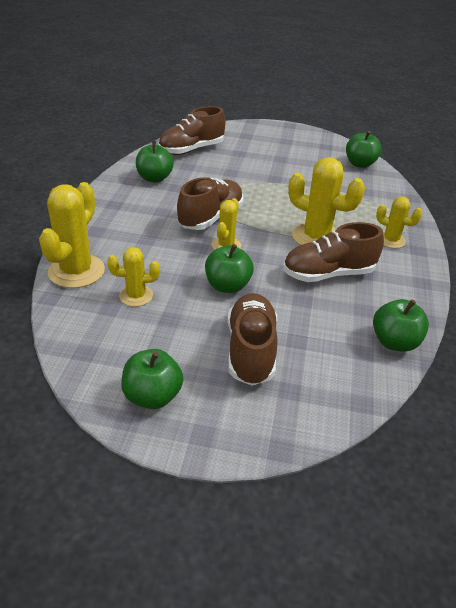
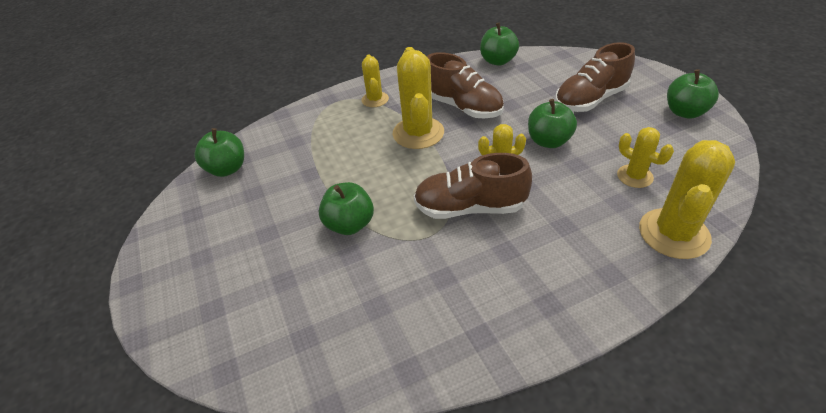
camera: 120 degrees left, 5 degrees up
yellow cactus [39,182,105,288] -> yellow cactus turned 45 degrees counterclockwise [639,140,735,259]
green apple [136,141,174,182] -> green apple moved to [319,182,374,235]
brown shoe [158,106,226,155] -> none

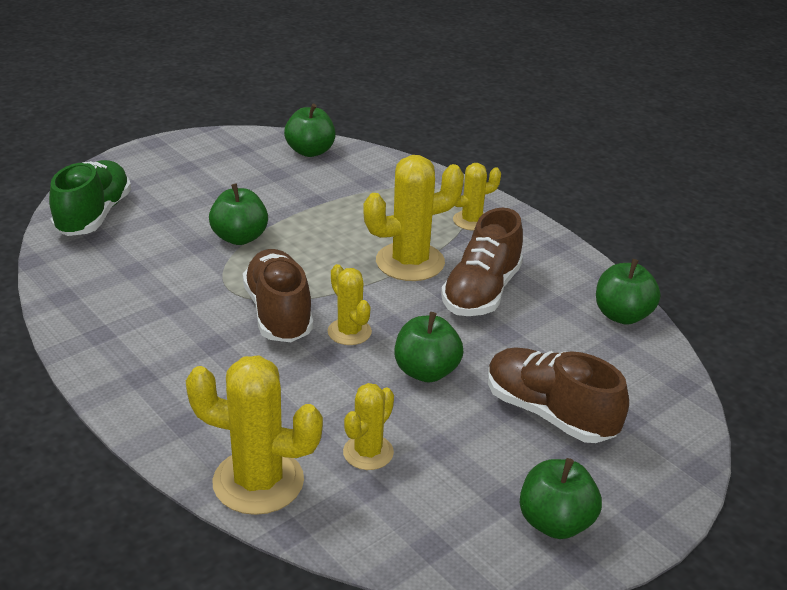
camera: 70 degrees right, 10 degrees down
none -> green shoe [49,160,131,236]

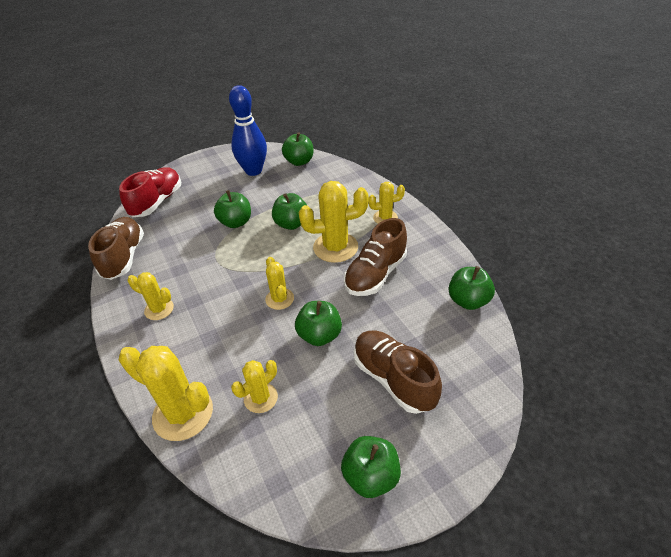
camera: 15 degrees right, 10 degrees up
green shoe [49,160,131,236] -> red shoe [119,167,181,217]
brown shoe [243,249,313,342] -> brown shoe moved to [88,217,144,280]
none -> yellow cactus [128,272,174,320]
none -> blue bowling pin [229,85,267,176]
none -> green apple [272,193,307,230]

